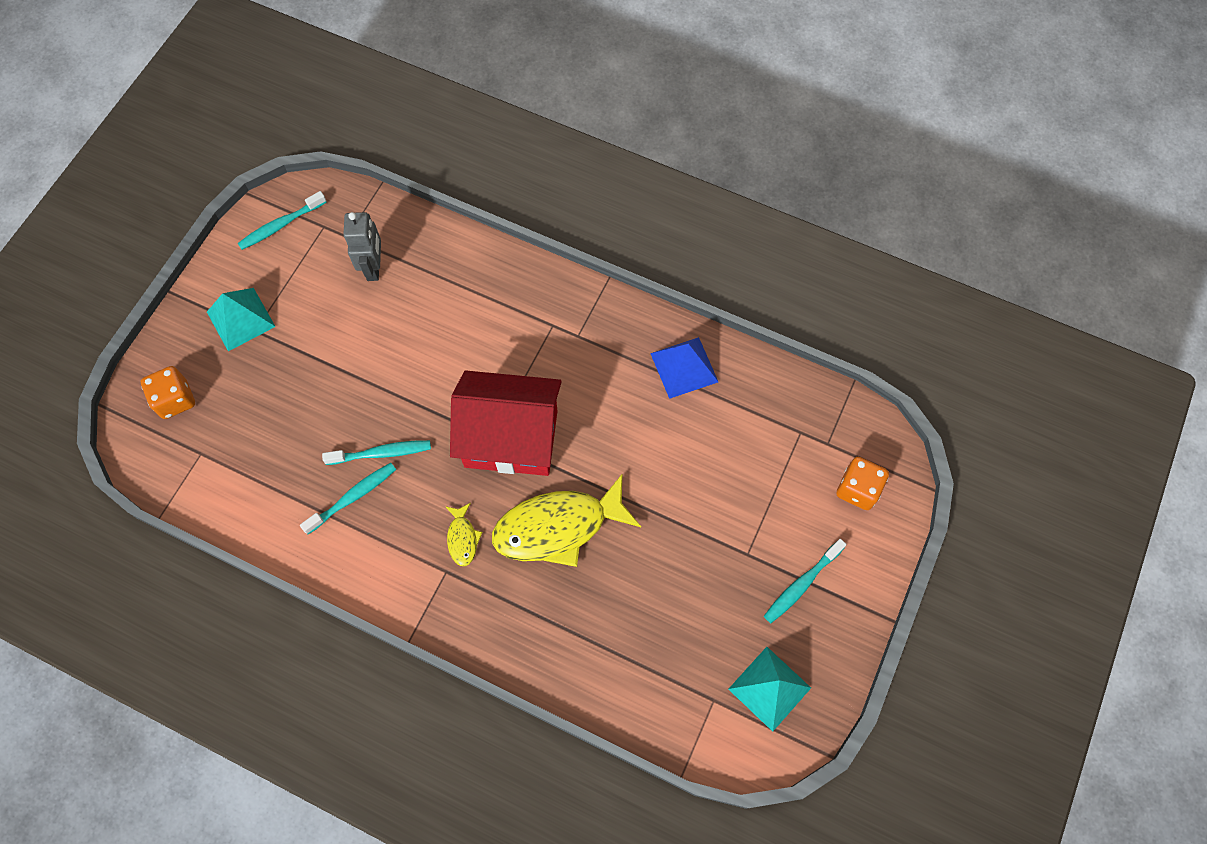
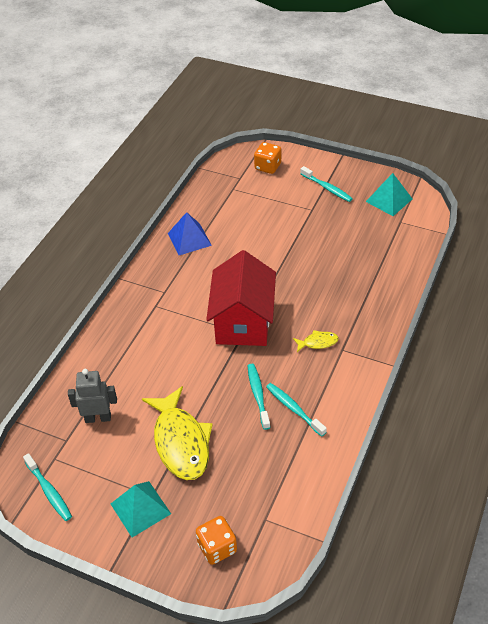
camera: 90 degrees left, 20 degrees down
yellow fish [492,473,641,567] -> yellow fish moved to [142,386,213,480]

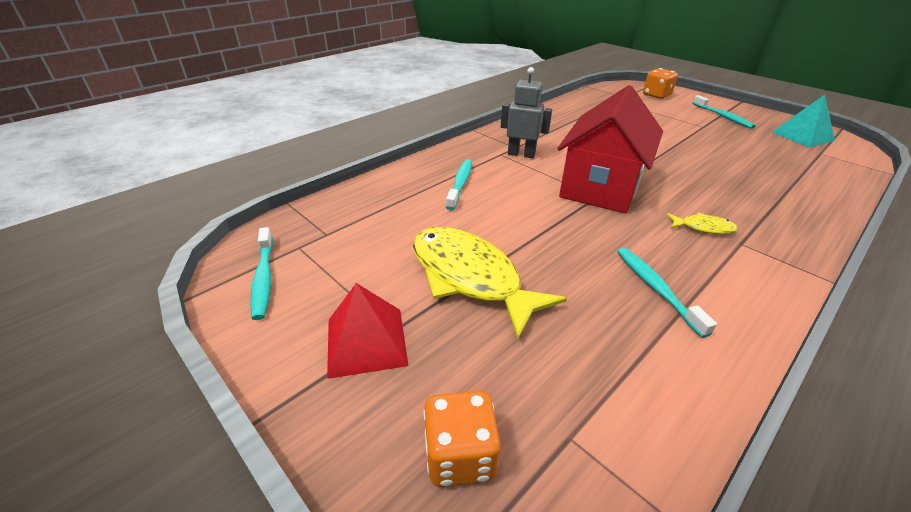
camera: 20 degrees right, 10 degrees down
grey robot [68,369,117,423] -> grey robot moved to [501,67,552,158]
turquoise pyramid [111,481,171,537] -> red pyramid [327,283,408,379]
yellow fish [142,386,213,480] -> yellow fish turned 135 degrees clockwise [413,227,567,339]
blue pyramid [168,212,212,255] -> none
turquoise toothbrush [248,364,270,430] -> turquoise toothbrush moved to [446,159,472,210]

